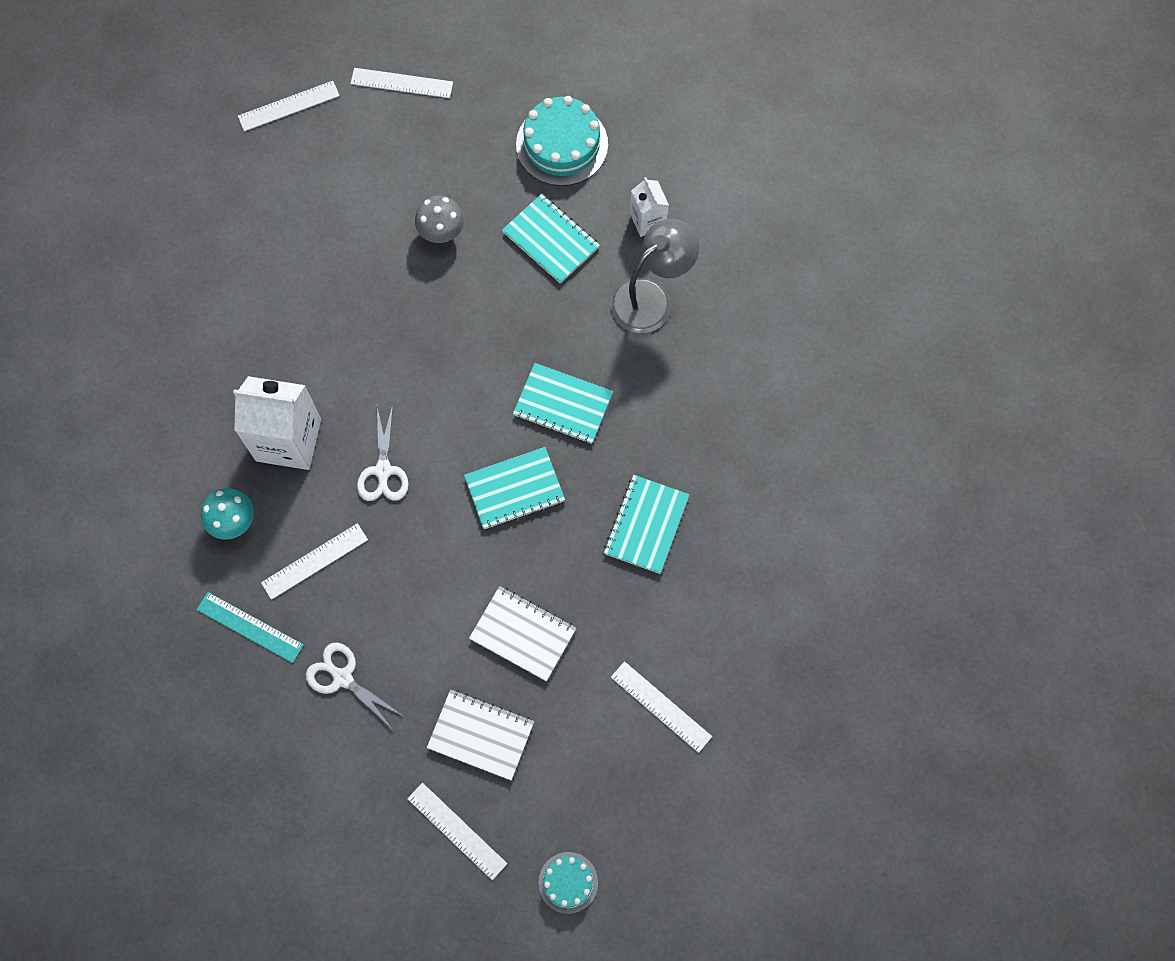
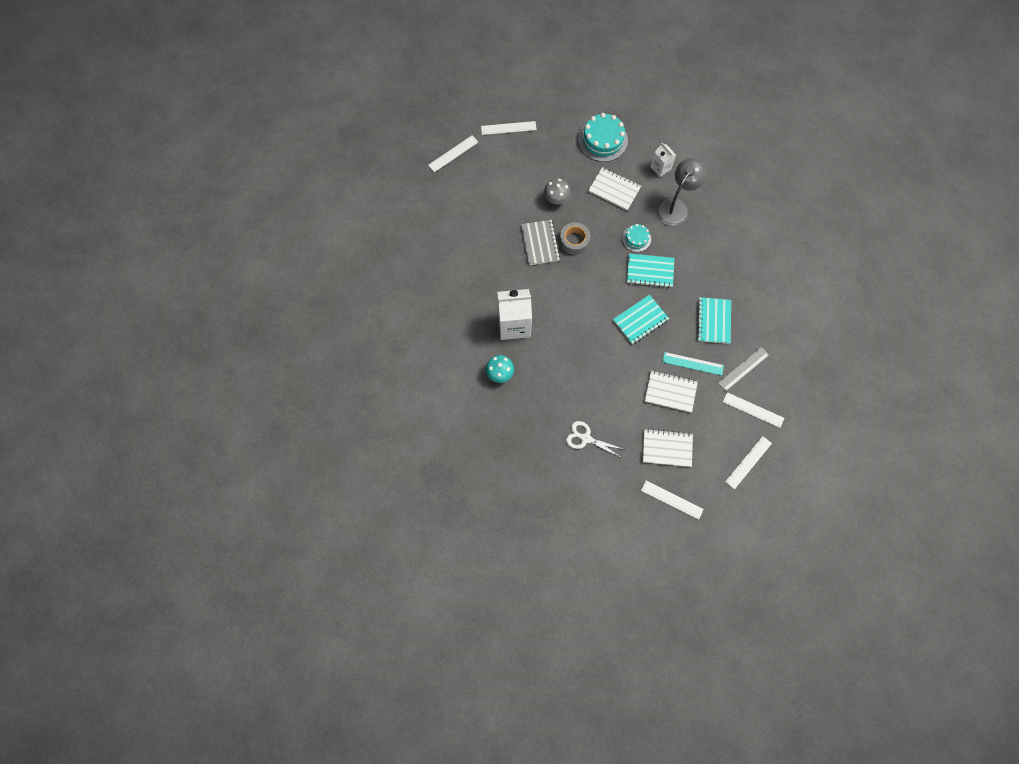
camera: 15 degrees left, 0 degrees up
turquoise ruler [197,592,304,663] -> turquoise ruler moved to [663,352,724,376]
white ruler [261,523,368,600] -> white ruler moved to [725,436,772,489]
white scissors [357,404,409,501] -> none
turquoise notebook [502,194,600,284] -> white notebook [588,167,641,210]
turquoise cake [538,852,598,914] -> turquoise cake moved to [622,224,651,252]
none -> grey notebook [521,220,560,265]
none -> grey tape [560,222,590,255]
none -> grey ruler [718,347,769,391]

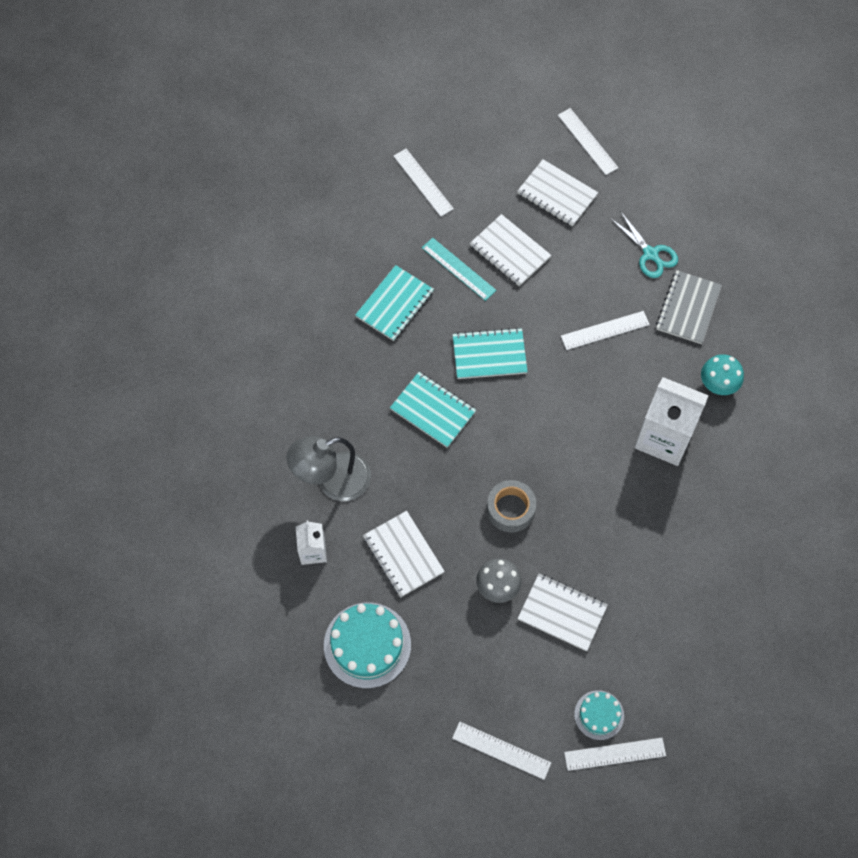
camera: 150 degrees left, 5 degrees down
grey notebook [521,220,560,265] -> grey notebook moved to [656,270,722,344]
white scissors [566,421,622,458] -> turquoise scissors [610,211,678,278]
turquoise cake [622,224,651,252] -> turquoise cake moved to [574,690,624,740]
grey ruler [718,347,769,391] -> none
white ruler [725,436,772,489] -> white ruler moved to [561,311,650,350]
none -> white notebook [518,574,608,651]

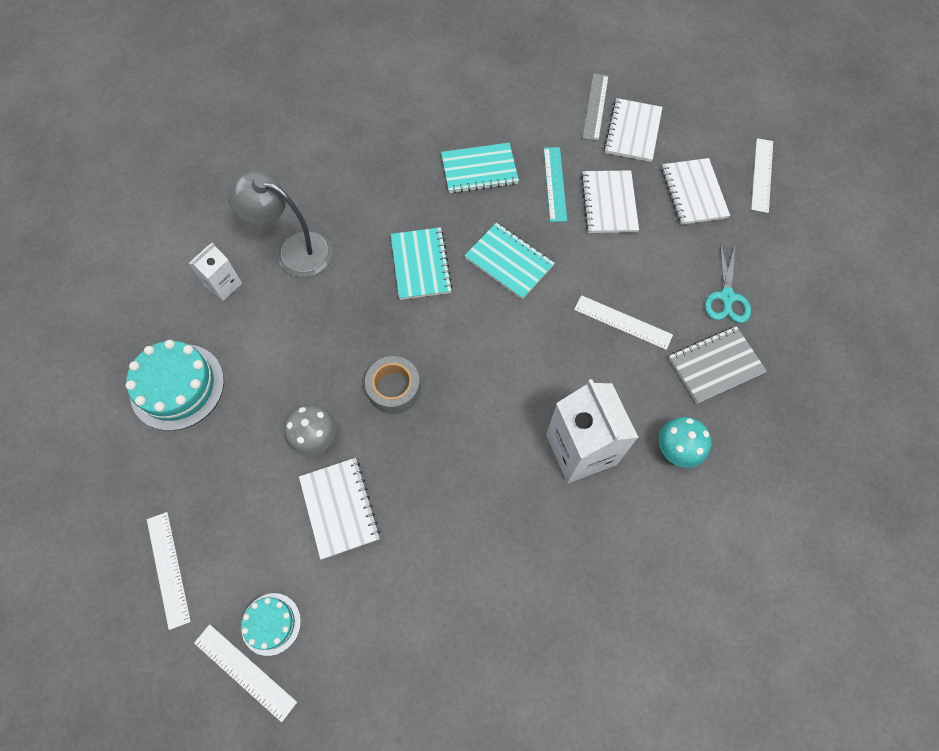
camera: 45 degrees right, 0 degrees up
white notebook [363,511,445,598] -> white notebook moved to [604,98,663,162]
white ruler [393,149,454,217] -> grey ruler [582,73,609,141]

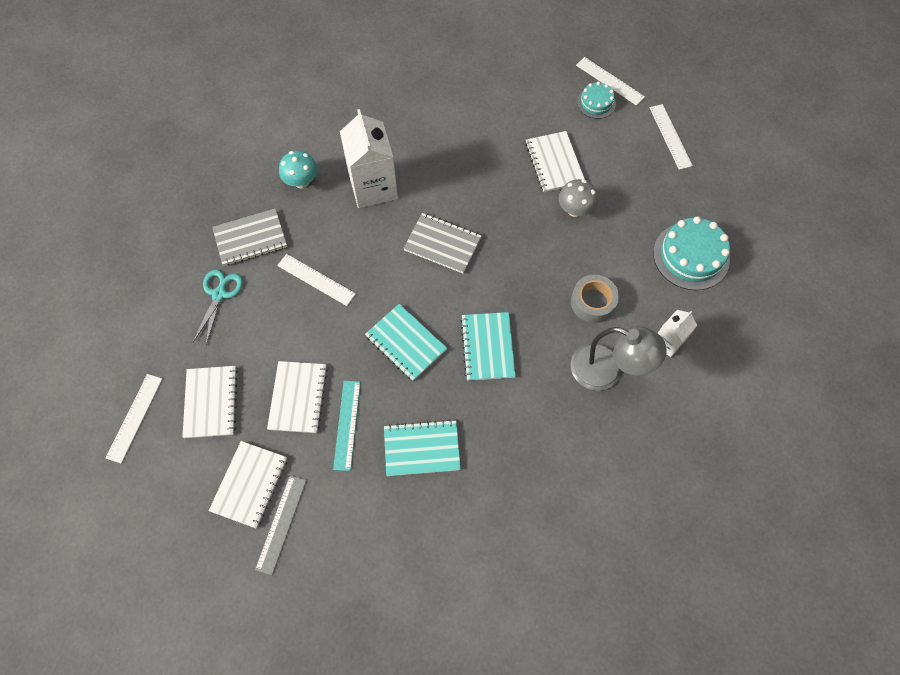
camera: 175 degrees left, 0 degrees up
grey tape [365,356,421,414] -> grey tape moved to [571,275,619,323]
none -> grey notebook [403,213,482,274]

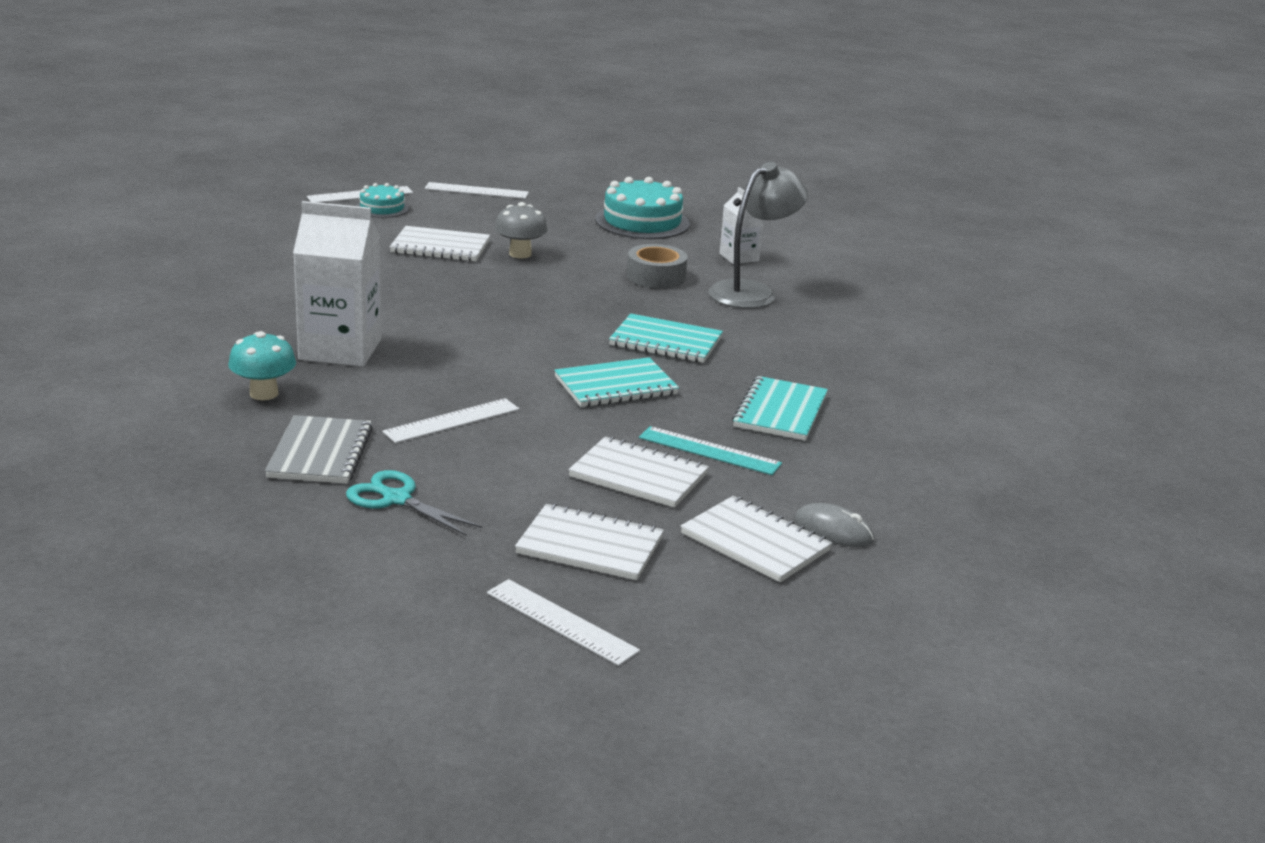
camera: 70 degrees left, 40 degrees down
grey ruler [255,475,307,575] -> grey mouse [794,503,874,547]
grey notebook [403,213,482,274] -> none

